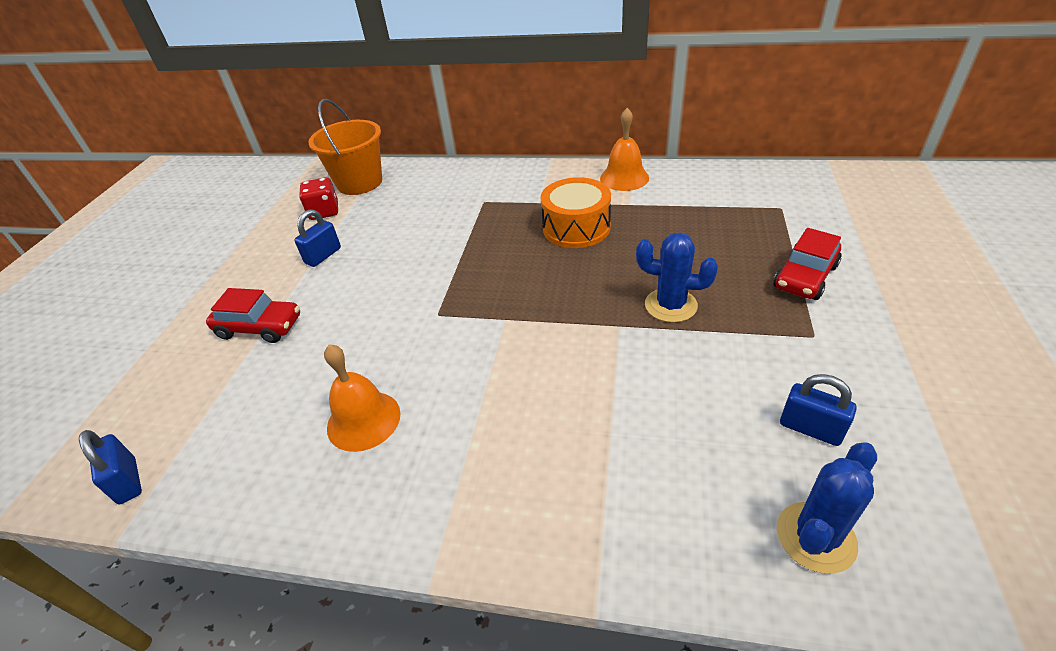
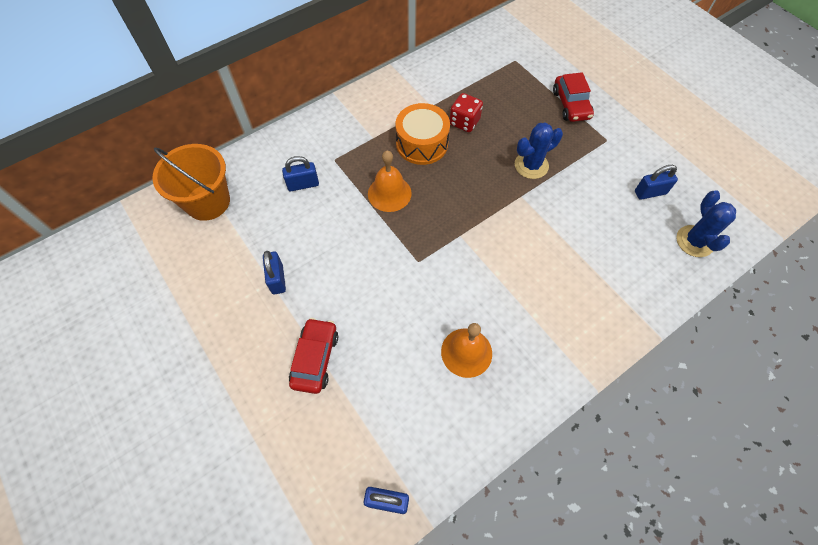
camera: 50 degrees left, 20 degrees up
red car [206,288,300,343] -> red car turned 45 degrees counterclockwise [289,318,338,394]
red dice [299,177,338,220] -> red dice moved to [450,93,483,132]
orange bell [600,108,649,191] -> orange bell moved to [368,151,412,212]
none -> blue padlock [282,156,319,191]

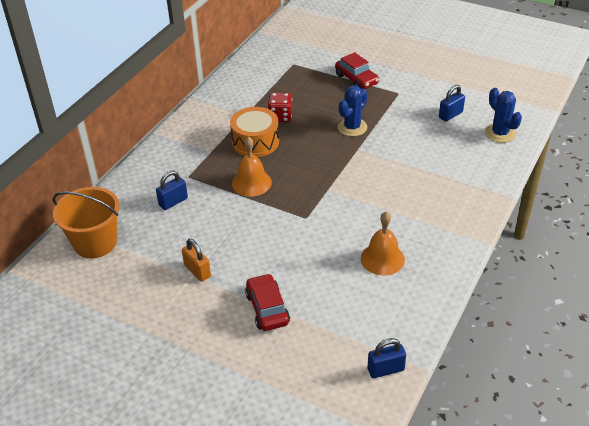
camera: 25 degrees left, 20 degrees down
blue padlock [263,251,286,294] -> orange padlock [182,239,211,282]

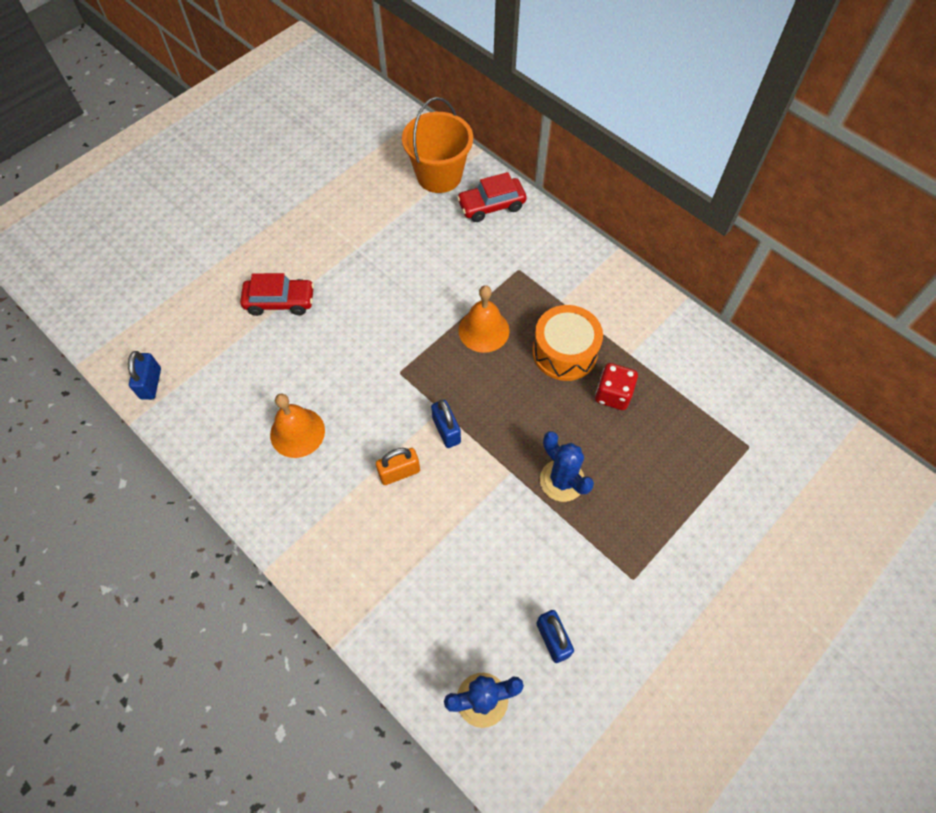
camera: 105 degrees right, 20 degrees up
blue padlock [156,171,188,210] -> blue padlock moved to [431,400,461,448]
orange padlock [182,239,211,282] -> orange padlock moved to [376,448,420,485]
red car [335,52,379,89] -> red car moved to [457,172,527,222]

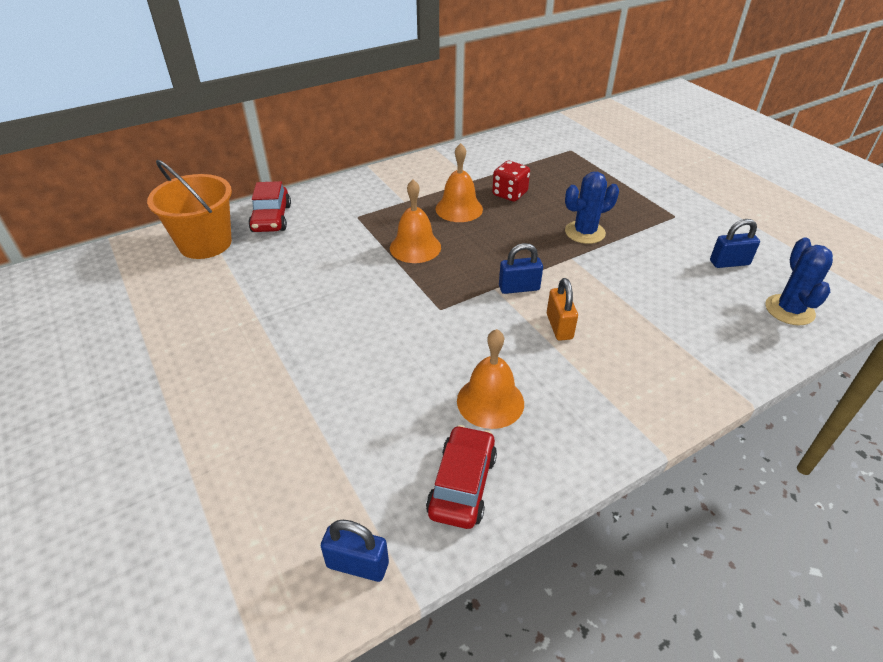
camera: 75 degrees left, 20 degrees down
red car [240,273,314,316] -> red car moved to [426,425,497,529]
orange drum [532,305,603,381] -> orange bell [435,143,483,222]

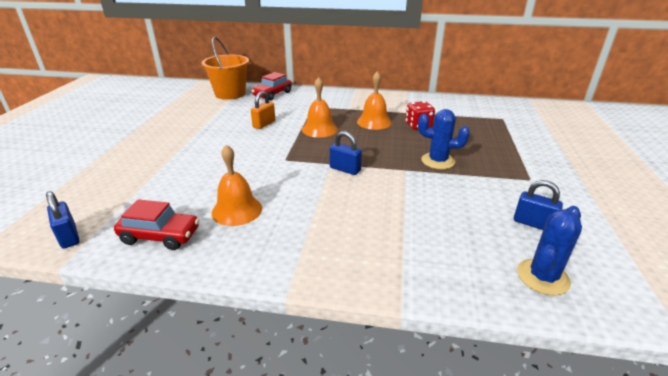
camera: 40 degrees right, 10 degrees down
red car [426,425,497,529] -> red car turned 45 degrees clockwise [114,199,199,250]
orange padlock [547,278,578,341] -> orange padlock moved to [251,91,275,129]

